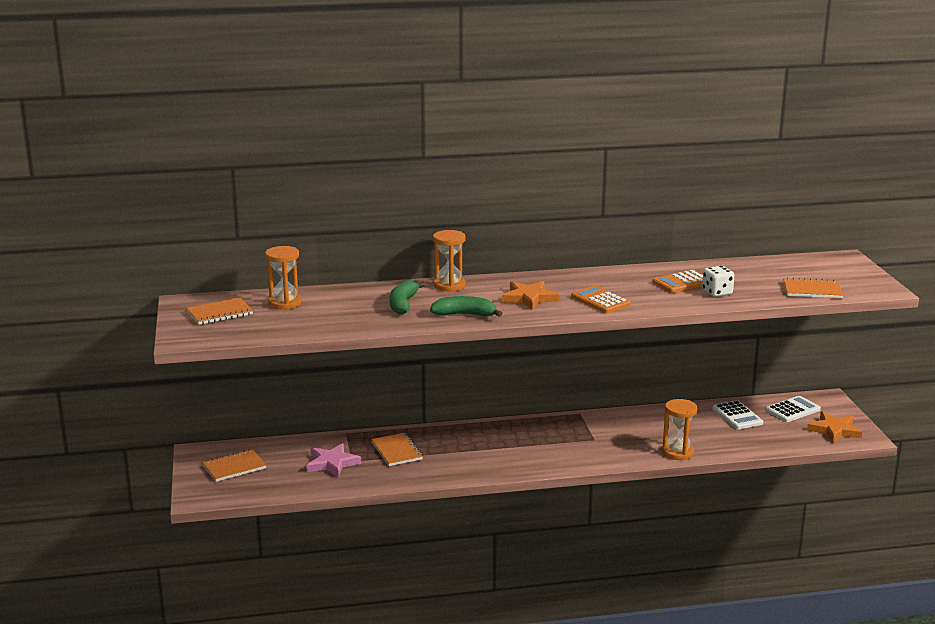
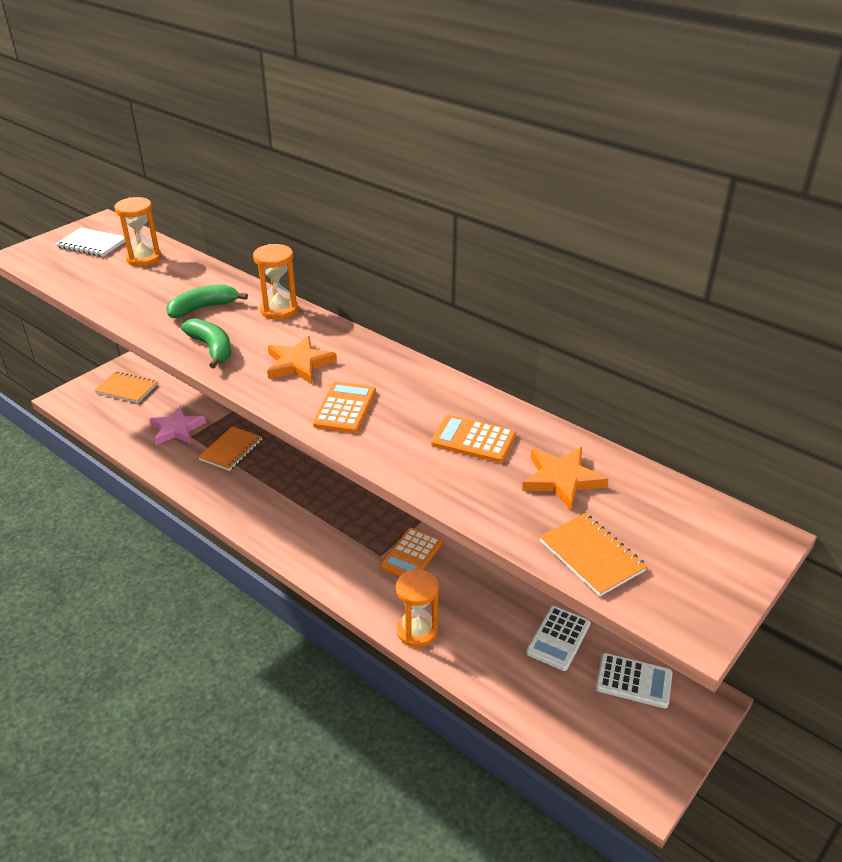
camera: 50 degrees right, 15 degrees up
orange notebook [186,297,253,325] -> white notebook [56,228,125,257]
white dice [702,266,734,297] -> none
orange star [807,411,862,443] -> orange star moved to [522,447,609,511]
none -> orange calculator [380,528,442,577]

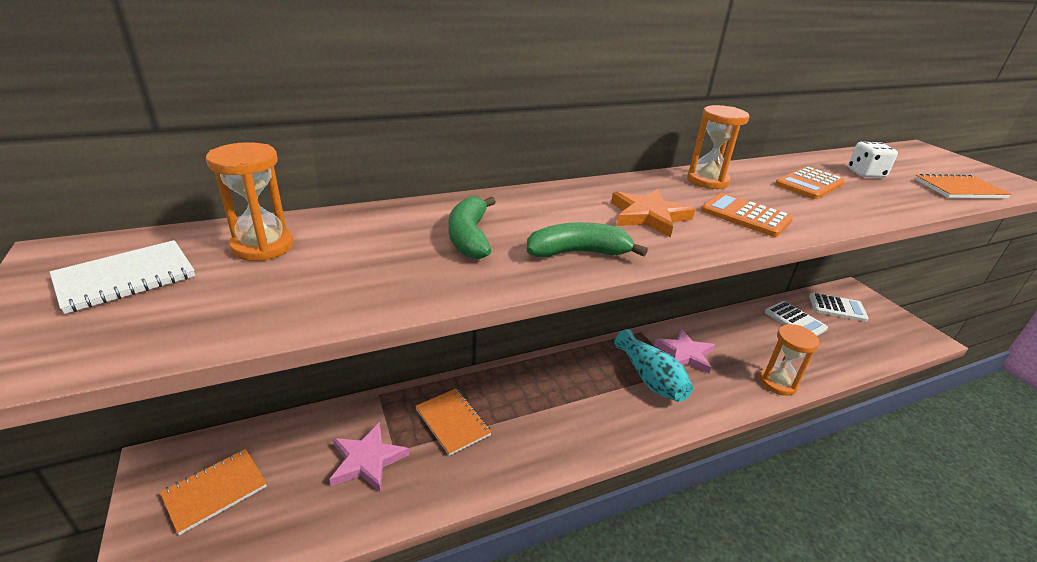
camera: 65 degrees left, 5 degrees down
orange hourglass [253,244,298,320] -> orange hourglass moved to [687,105,749,189]
orange calculator [380,528,442,577] -> pink star [654,329,715,373]
orange star [522,447,609,511] -> white dice [848,142,898,178]
white calculator [596,653,672,708] -> white calculator turned 60 degrees clockwise [809,293,869,322]
none -> turquoise vase [614,329,693,402]

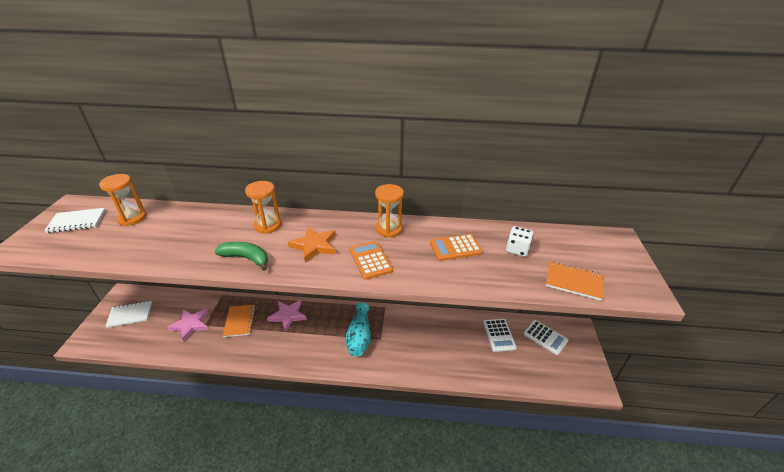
camera: 30 degrees right, 5 degrees up
orange notebook [160,449,267,535] -> white notebook [105,300,152,328]
green banana [448,196,496,259] -> none
pink star [654,329,715,373] -> pink star moved to [267,300,307,332]
orange hourglass [759,324,820,396] -> orange hourglass moved to [245,181,281,234]

